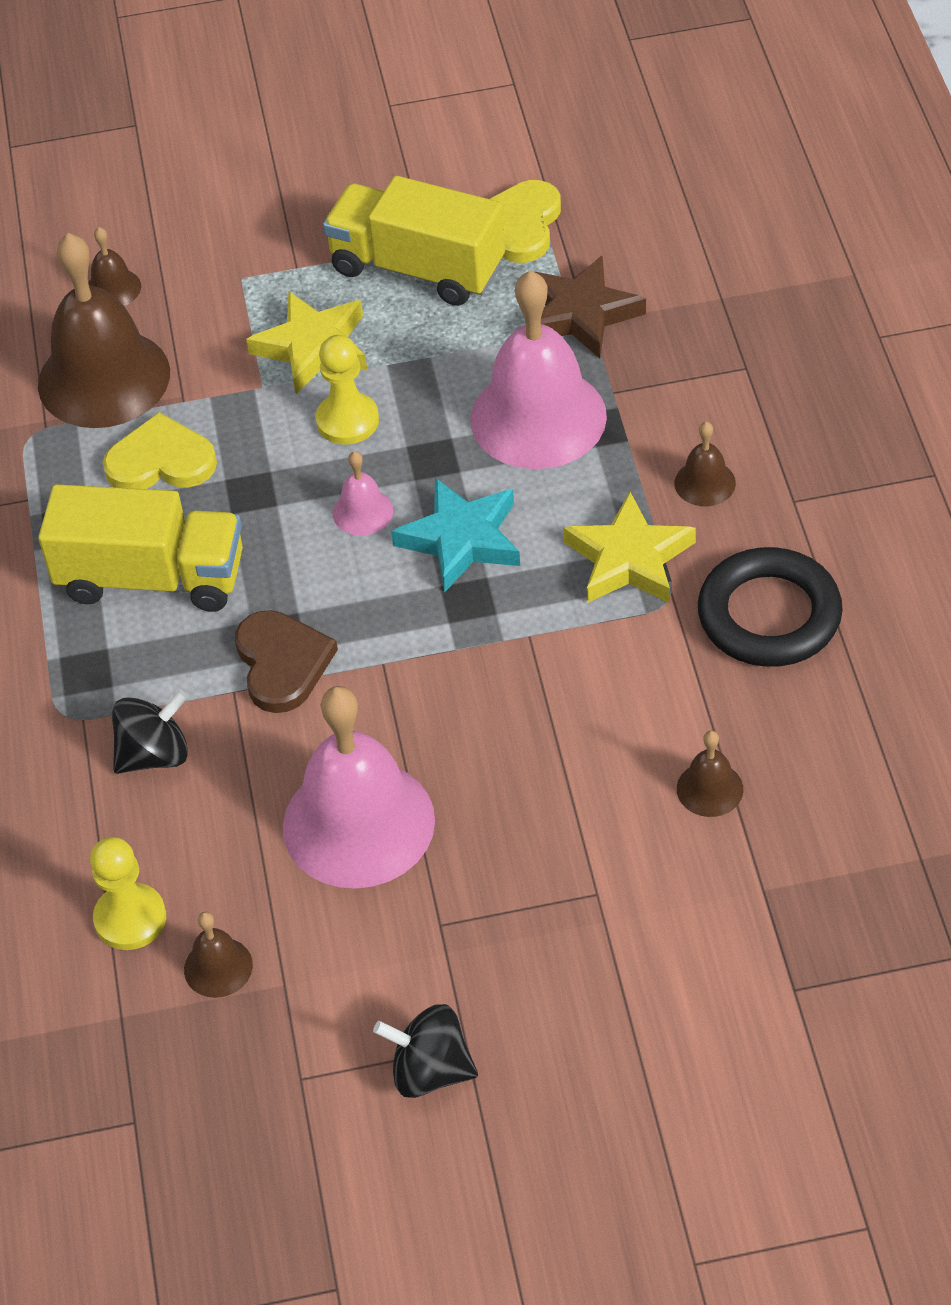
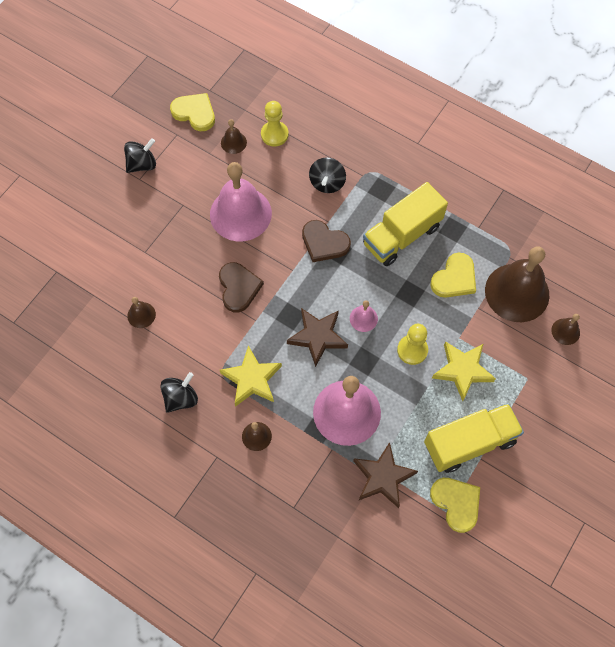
camera: 130 degrees right, 15 degrees up
turquoise star [391,478,520,592] -> brown star [287,308,348,367]
black ring [698,547,843,667] -> black spinning top [160,372,198,413]
none -> yellow heart [170,93,215,131]
none -> brown heart [219,262,264,312]

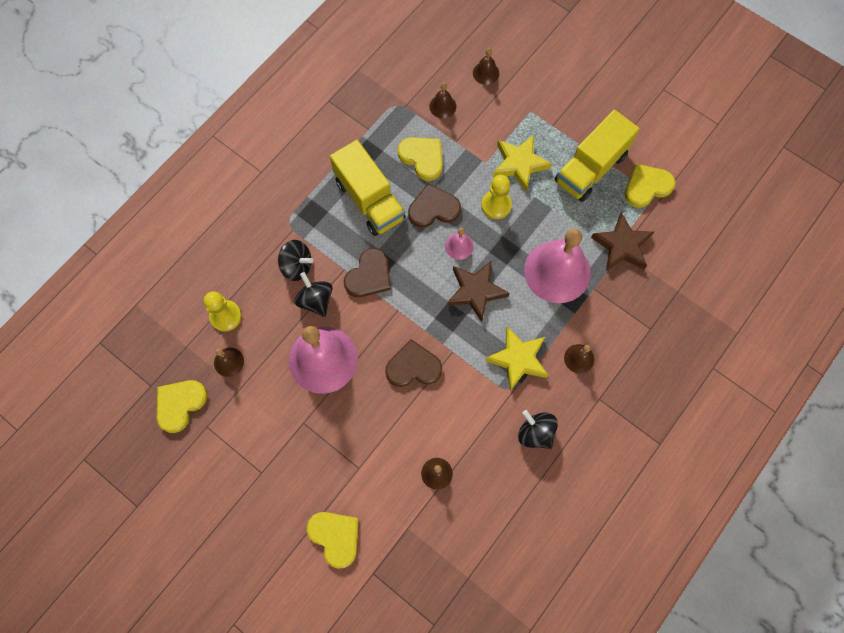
camera: 85 degrees left, 5 degrees up
black spinning top [124,138,156,173] -> black spinning top moved to [294,272,333,317]
yellow truck [424,403,524,473] -> yellow truck turned 120 degrees counterclockwise [555,110,640,202]
brown bell [485,246,549,322] -> brown bell [429,82,456,118], size x0.44
none -> yellow heart [307,512,359,569]
none -> brown heart [408,183,461,228]

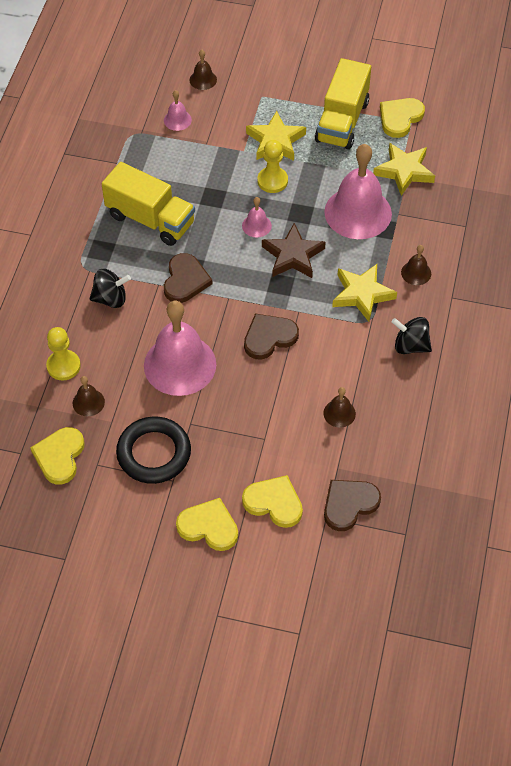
camera: 25 degrees left, 15 degrees down
black spinning top [294,272,333,317] -> none
yellow heart [398,137,443,181] -> yellow heart moved to [176,498,238,551]
brown heart [408,183,461,228] -> brown heart moved to [324,480,381,531]
brown bell [429,82,456,118] -> pink bell [164,90,192,131]
brown star [591,212,654,271] -> yellow star [373,143,435,196]
none -> black ring [116,417,191,484]

